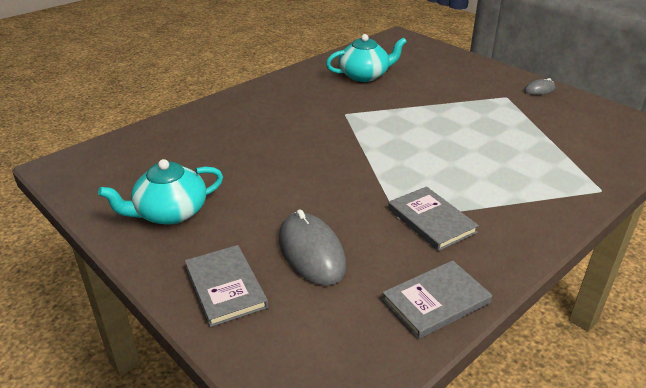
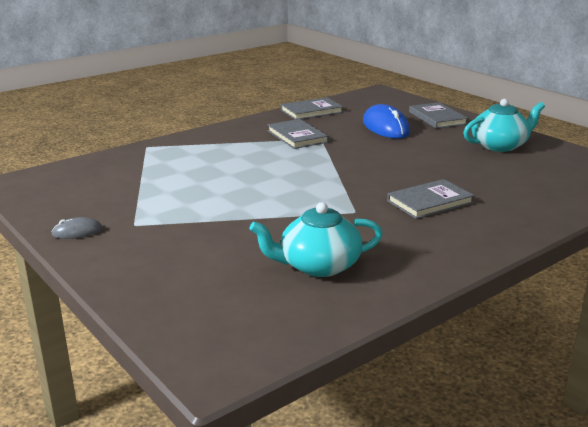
camera: 175 degrees left, 10 degrees down
grey mouse [279,209,347,286] -> blue mouse [363,104,410,139]
none -> grey book [387,179,474,219]

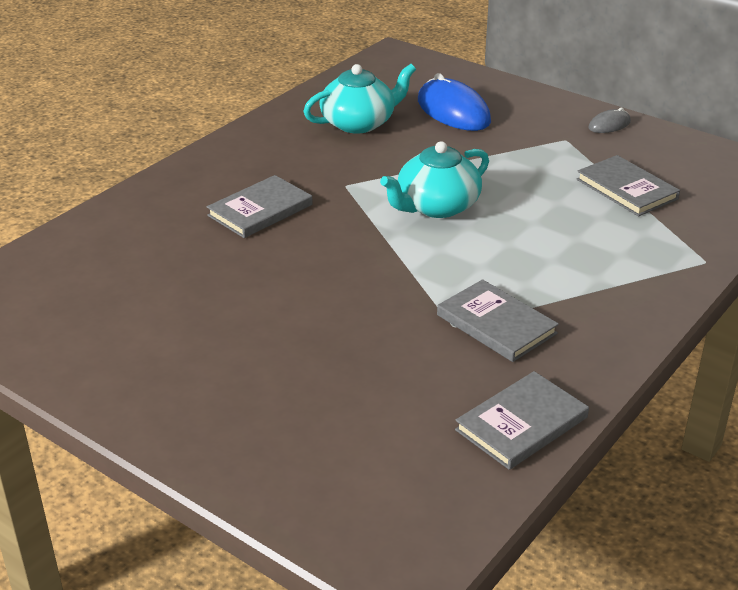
camera: 165 degrees right, 10 degrees up
blue mouse [363,104,410,139] -> blue mouse moved to [418,73,491,131]
grey book [409,102,468,128] -> grey book moved to [577,155,680,216]
turquoise teapot [463,99,545,152] -> turquoise teapot moved to [380,141,489,218]

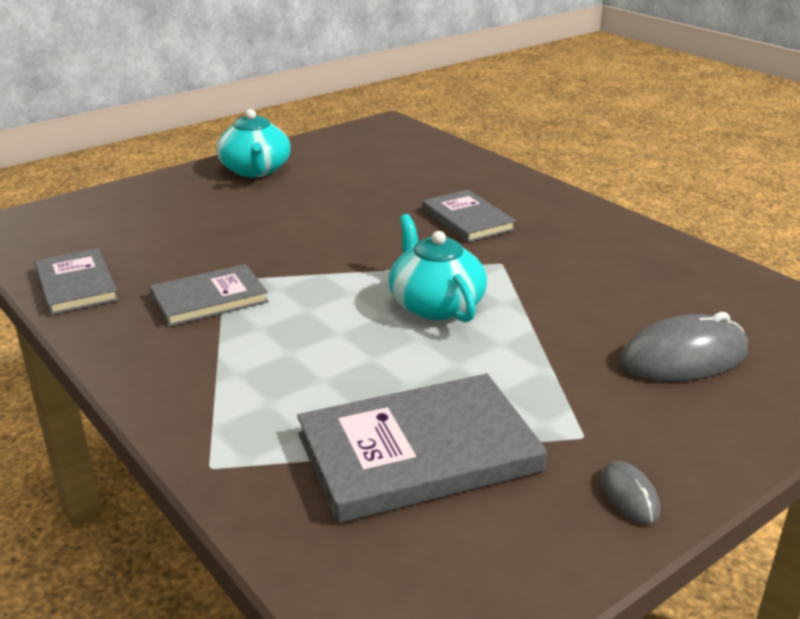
camera: 105 degrees right, 5 degrees down
turquoise teapot [303,64,416,134] -> turquoise teapot moved to [217,109,290,177]
blue mouse [418,73,491,131] -> grey mouse [619,312,748,382]
grey book [577,155,680,216] -> grey book [297,374,547,524], size x1.63

